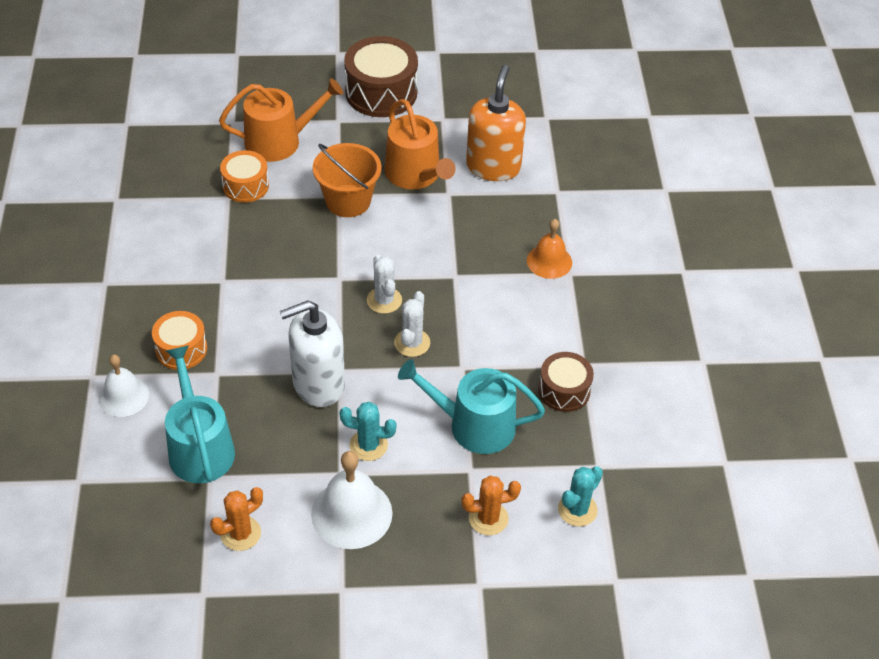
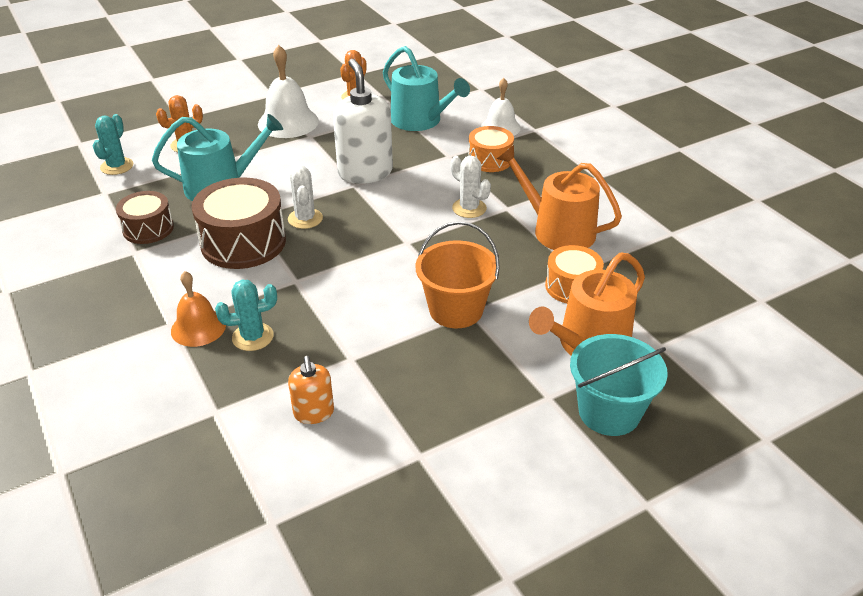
camera: 155 degrees right, 10 degrees down
white soap dispenser [280,300,345,407] -> white soap dispenser turned 60 degrees counterclockwise [333,59,393,184]
turquoise cactus [339,402,397,461] -> turquoise cactus moved to [215,280,277,351]
brown drum [344,36,418,117] -> brown drum moved to [192,178,286,269]
white cactus [367,255,402,314] -> white cactus moved to [451,156,491,218]
orange watering can [384,99,456,189] -> orange watering can moved to [497,145,622,250]
orange soap dispenser [466,65,526,181] -> orange soap dispenser [288,356,334,424], size x0.53
none -> turquoise bucket [570,334,668,436]

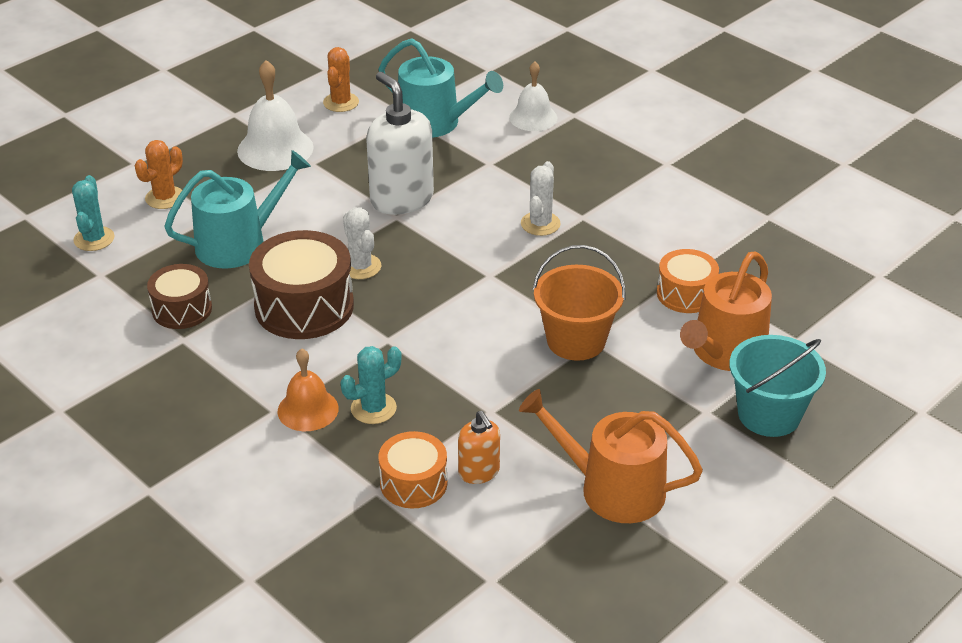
camera: 15 degrees left, 0 degrees up
white cactus [451,156,491,218] -> white cactus turned 75 degrees clockwise [521,161,561,236]
orange drum [468,126,514,172] -> orange drum moved to [378,431,447,509]
orange watering can [497,145,622,250] -> orange watering can moved to [519,389,703,523]

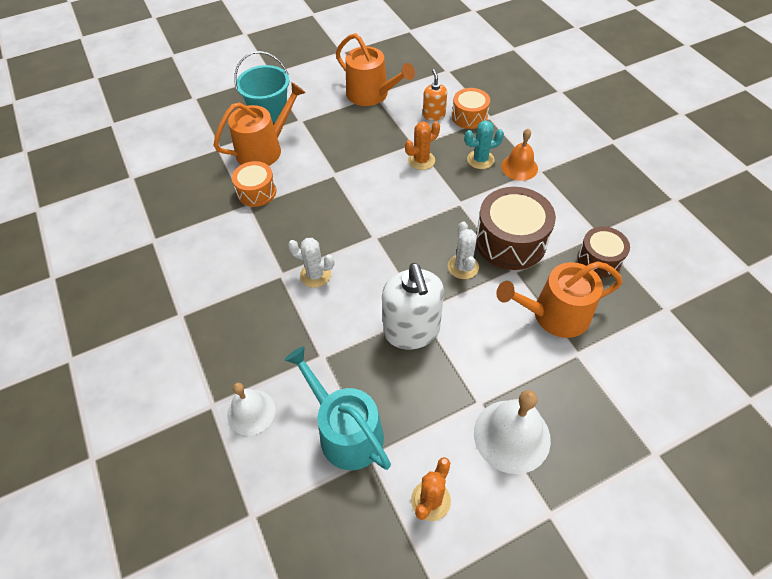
camera: 160 degrees left, 15 degrees up
turquoise cactus [72,175,114,251] -> none
orange cactus [135,140,183,209] -> orange cactus moved to [405,121,440,170]
turquoise watering can [164,150,311,268] -> orange watering can [496,261,623,338]
white cactus [521,161,561,236] -> white cactus turned 75 degrees clockwise [288,238,334,288]
orange bucket [533,245,625,361] -> none

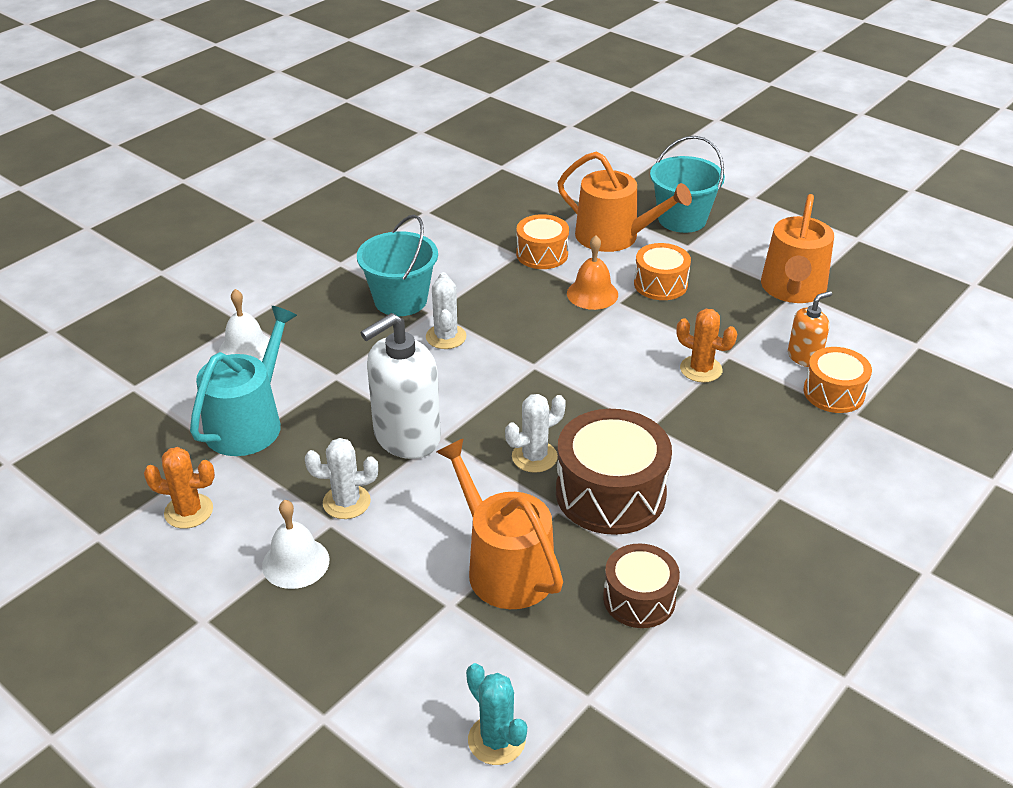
camera: 65 degrees right, 15 degrees down
turquoise cactus [464,120,504,169] -> turquoise cactus moved to [466,663,527,765]
white bell [474,390,551,474] -> white bell [262,500,329,589], size x0.65
orange bell [501,128,538,181] -> orange bell moved to [567,235,618,310]
none -> white cactus [305,438,378,519]
none -> turquoise bucket [357,215,438,316]
none -> orange drum [634,243,691,300]

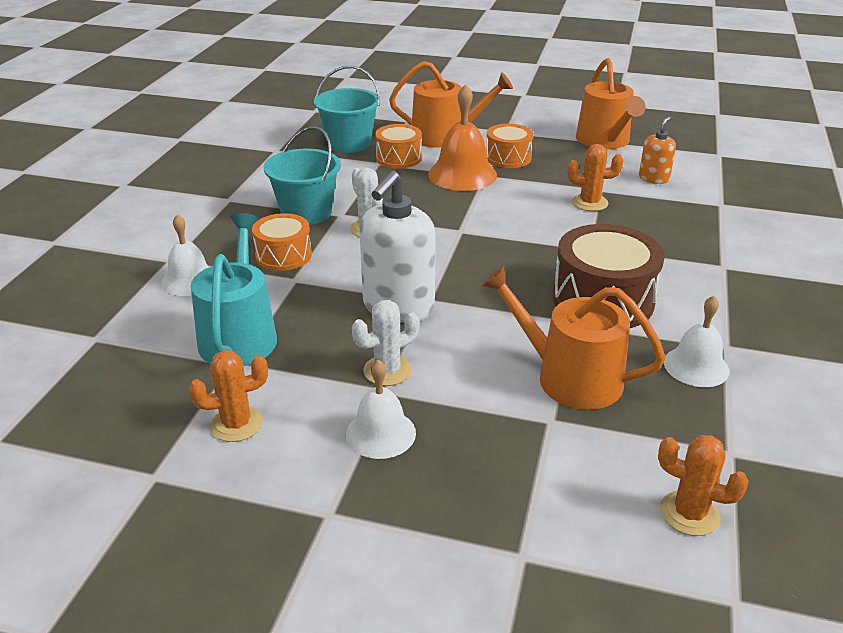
camera: 25 degrees left, 5 degrees down
turquoise cactus [466,663,527,765] -> orange cactus [658,435,749,536]
white cactus [505,394,566,473] -> none
orange bell [567,235,618,310] -> orange bell [428,84,497,191], size x1.53
brown drum [603,543,680,628] -> white bell [664,296,729,387]
turquoise bucket [650,136,725,233] -> turquoise bucket moved to [314,66,380,153]
orange drum [803,347,872,413] -> orange drum moved to [252,213,312,271]

